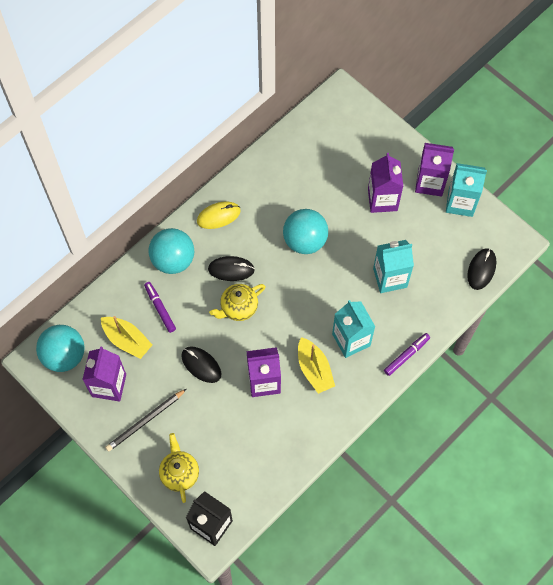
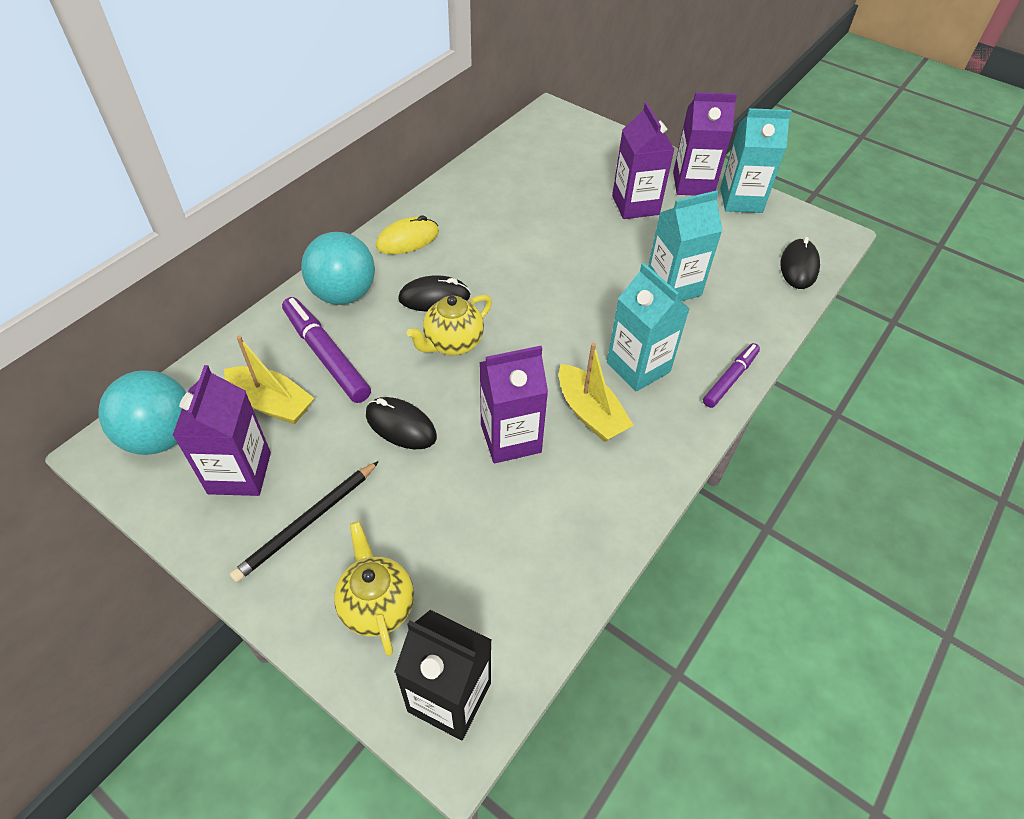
camera: 10 degrees left, 15 degrees down
purple marker [144,282,176,333] -> purple marker [282,297,371,403], size x1.60
turquoise ball [283,209,328,254] -> none

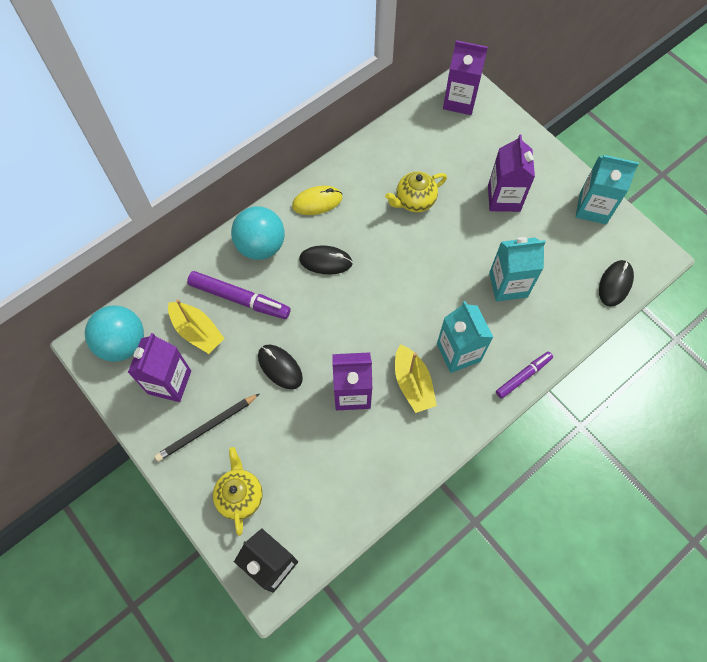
camera: 15 degrees right, 15 degrees up
purple marker [282,297,371,403] -> purple marker turned 135 degrees clockwise [187,271,290,319]
yellow teapot [407,295,492,355] -> yellow teapot moved to [385,171,447,212]
purple carton [673,92,737,195] -> purple carton moved to [443,40,488,115]

